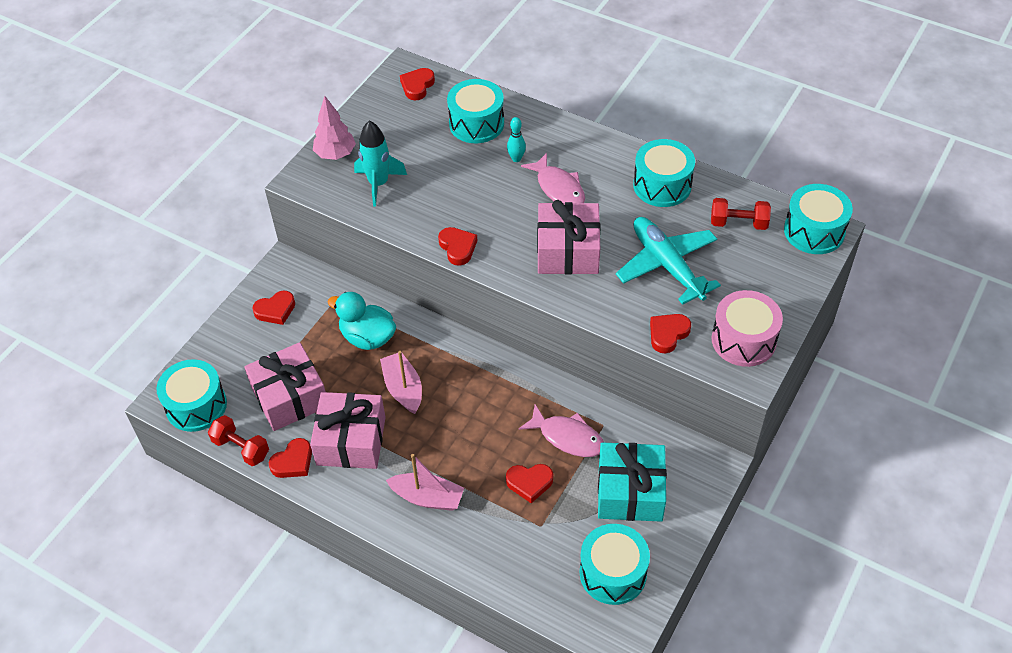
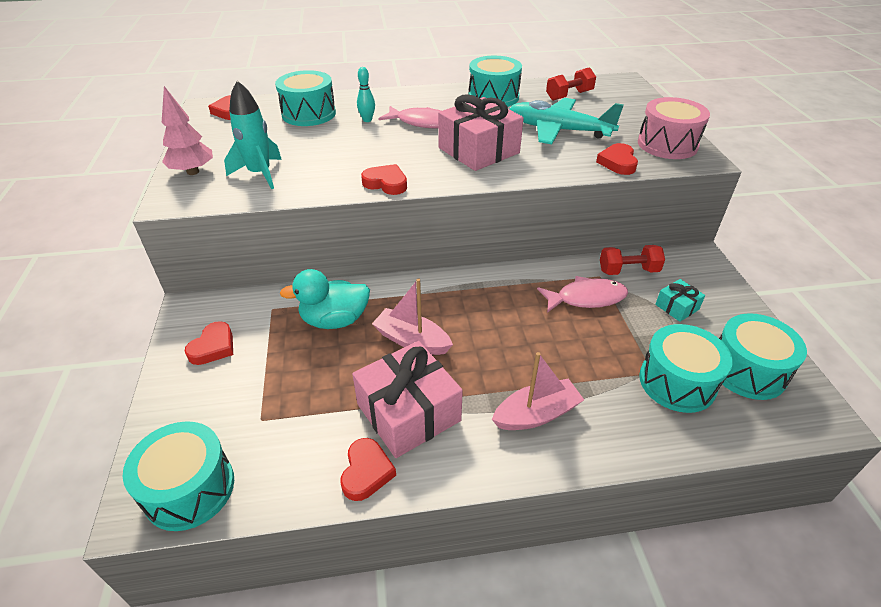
camera: 40 degrees left, 10 degrees down
red dumbbell [208,415,269,466] -> red dumbbell moved to [600,245,665,275]
pink gift [244,342,326,431] -> none
red heart [506,464,553,503] -> none
turquoise gift [598,442,667,522] -> turquoise gift [655,279,705,322], size x0.48
turquoise drum [784,184,853,254] -> turquoise drum moved to [639,324,733,413]

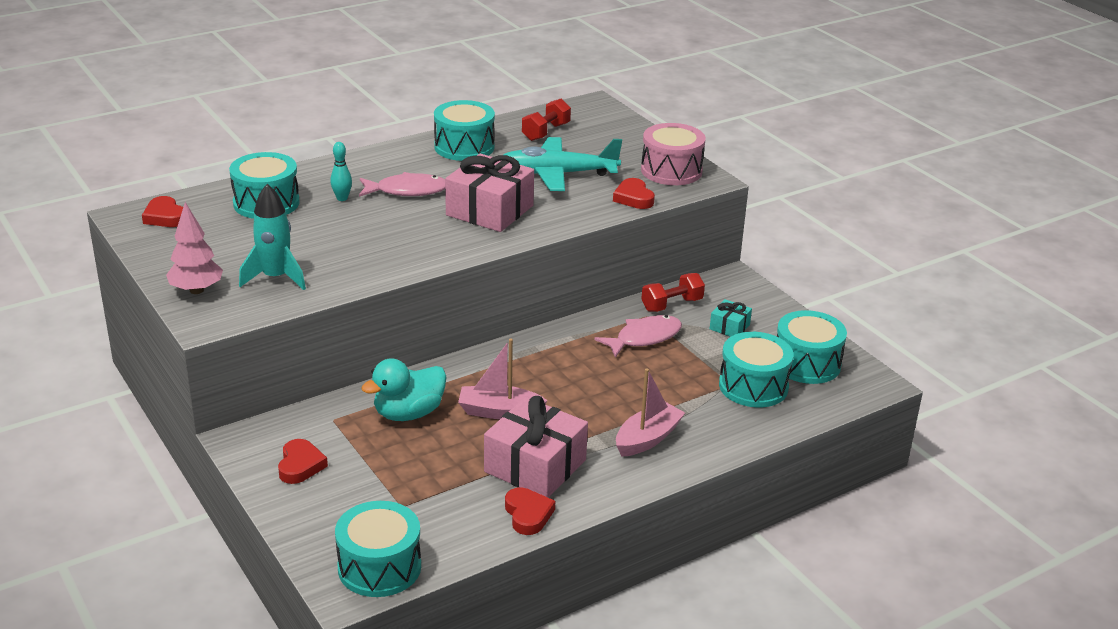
camera: 25 degrees left, 10 degrees down
red heart [361,164,407,195] -> none

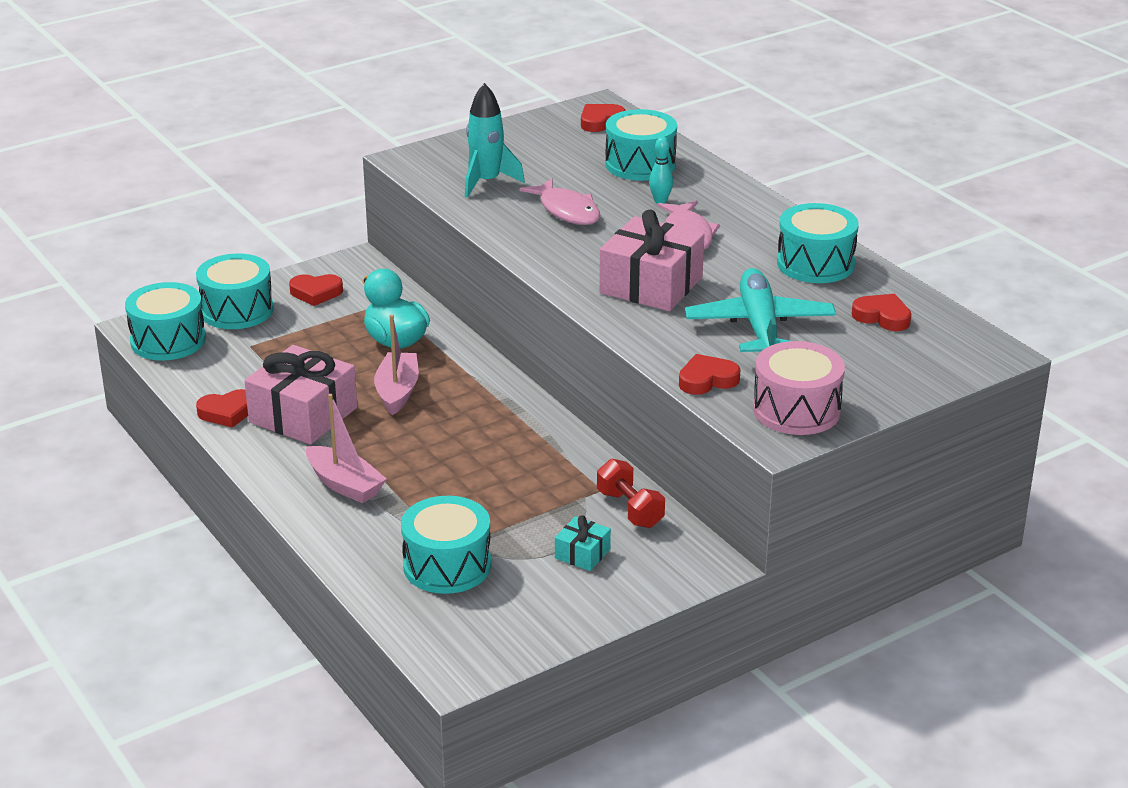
camera: 90 degrees right, 0 degrees up
pink tree [166,202,223,294] -> none
red dumbbell [522,99,571,141] -> red heart [852,294,911,331]
pink fish [594,315,682,358] -> pink fish moved to [520,178,601,225]
turquoise drum [777,310,847,384] -> turquoise drum moved to [196,254,274,329]

